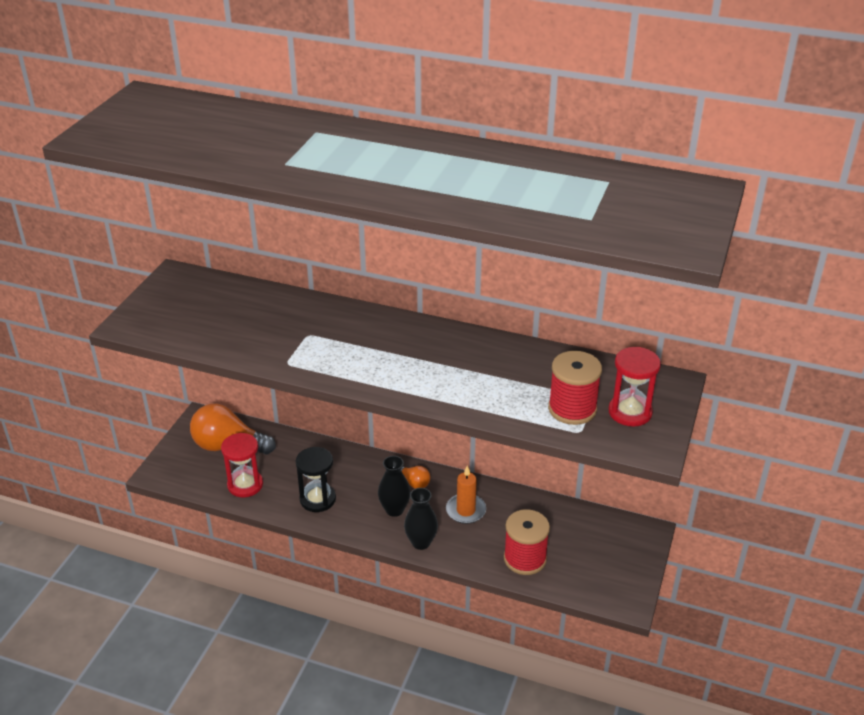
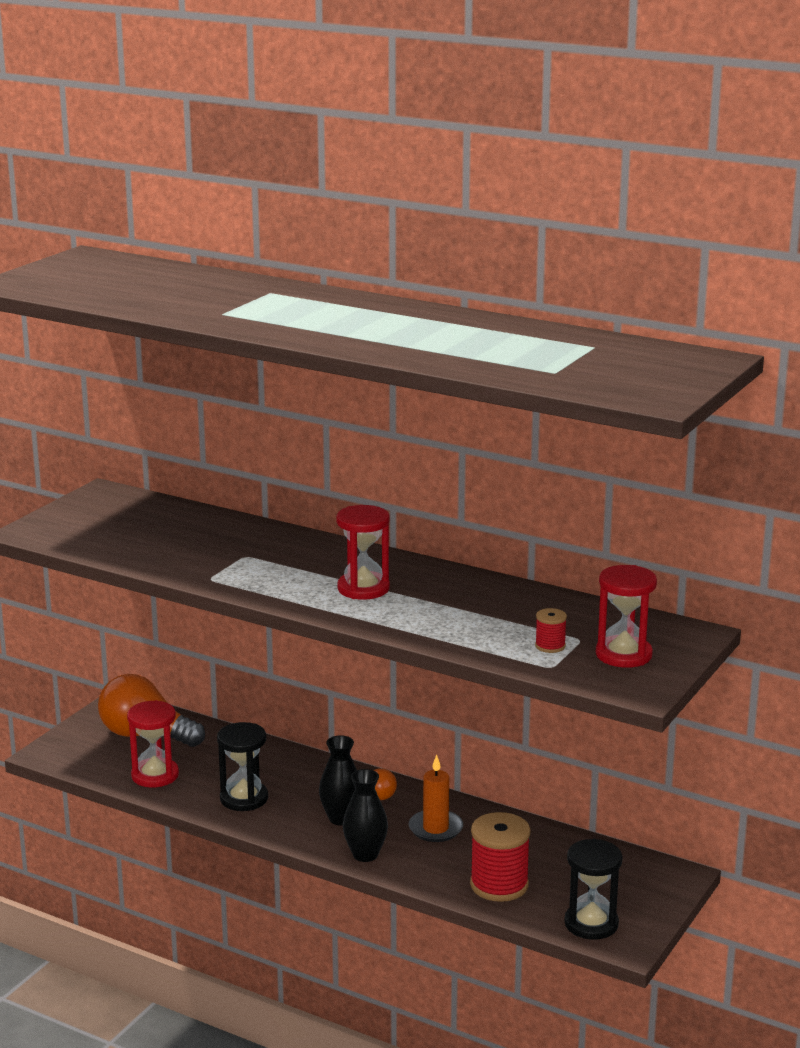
camera: 10 degrees right, 15 degrees down
red spool [548,351,602,425] -> red spool [535,608,567,653], size x0.49
none -> red hourglass [336,505,390,600]
none -> black hourglass [564,839,623,940]

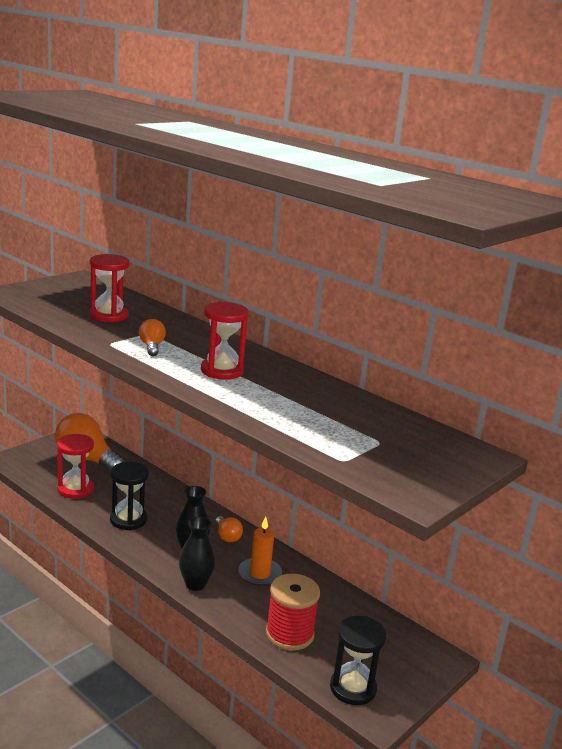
camera: 10 degrees right, 0 degrees up
red spool [535,608,567,653] -> none
red hourglass [596,565,657,668] -> red hourglass moved to [90,254,130,322]
none -> orange light bulb [139,319,166,356]

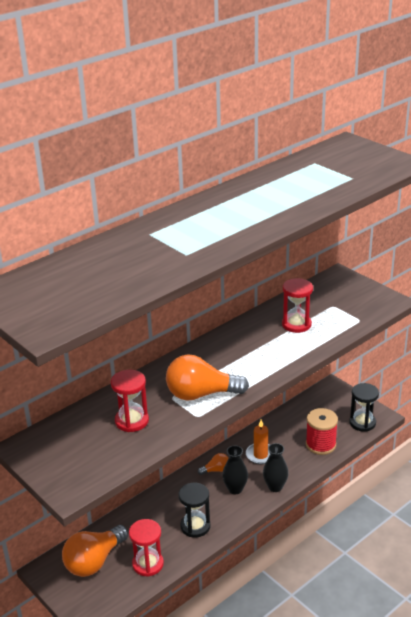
camera: 80 degrees left, 10 degrees up
orange light bulb [139,319,166,356] -> orange light bulb [166,354,249,401], size x2.11
red hourglass [201,302,249,380] -> red hourglass moved to [282,278,313,333]

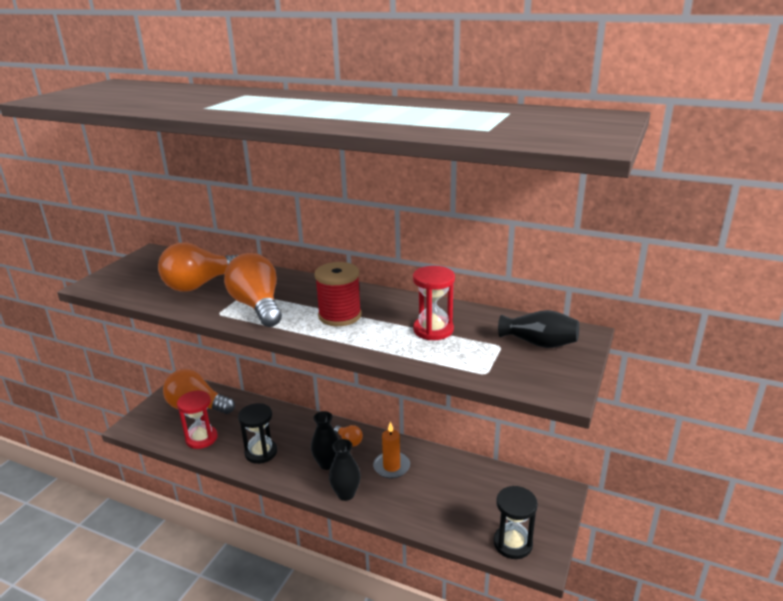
camera: 65 degrees right, 5 degrees down
red hourglass [111,370,149,432] -> orange light bulb [158,242,239,292]
red spool [306,408,338,455] -> red spool moved to [314,262,362,326]
none -> black vase [498,310,579,348]

